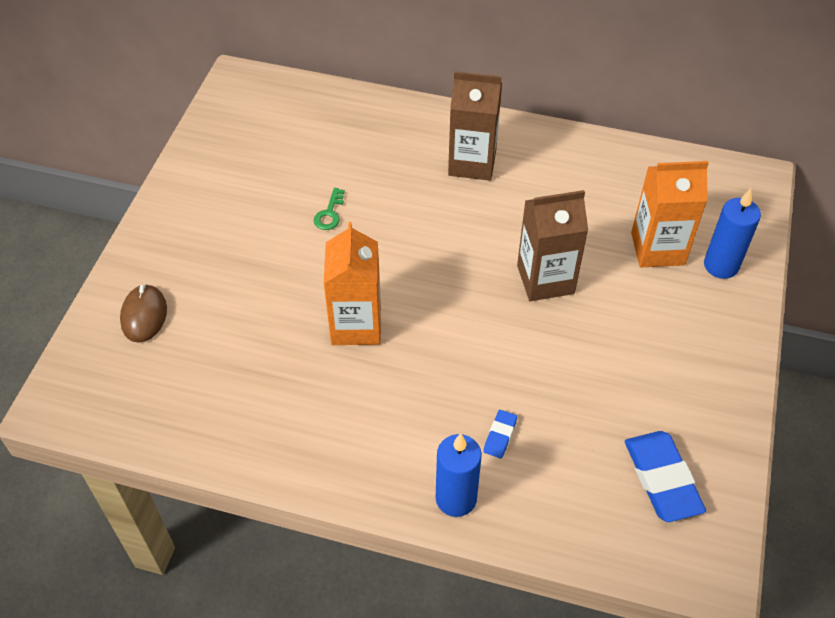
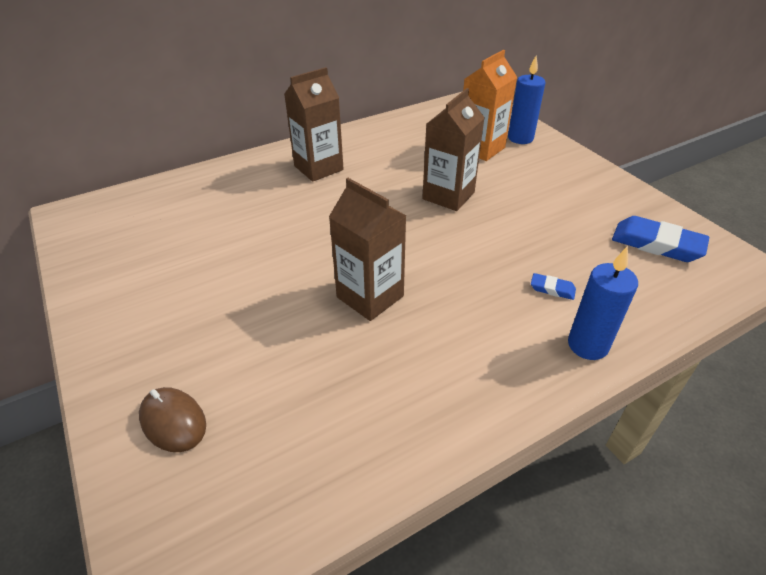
camera: 45 degrees left, 10 degrees down
green key [314,188,345,230] -> none
orange carton [324,222,381,345] -> brown carton [329,178,406,321]
blue eraser [483,410,517,458] -> blue eraser turned 45 degrees counterclockwise [531,273,576,300]

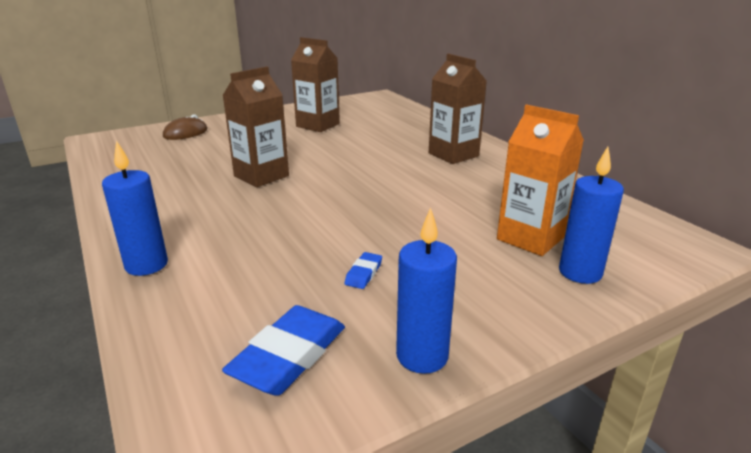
camera: 90 degrees right, 15 degrees down
brown carton [422,88,485,211] -> brown carton moved to [291,37,340,132]
blue eraser [531,273,576,300] -> blue eraser moved to [344,252,382,289]
none -> blue candle [396,207,457,374]

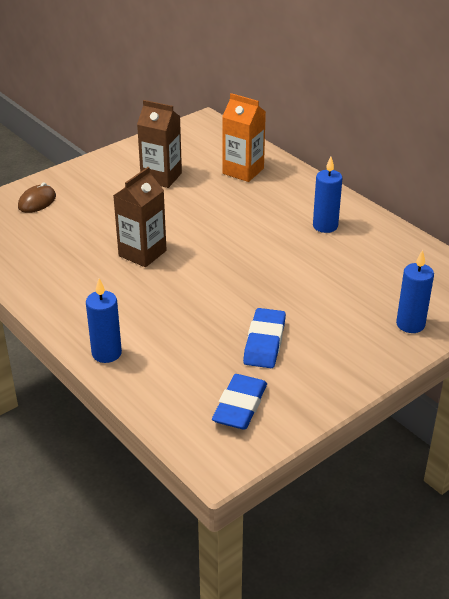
camera: 10 degrees left, 10 degrees up
blue eraser [344,252,382,289] -> blue eraser [243,308,286,368], size x2.07
blue candle [396,207,457,374] -> blue candle moved to [313,157,342,233]
brown carton [429,54,487,164] -> none
orange carton [497,104,584,256] -> orange carton moved to [222,93,266,182]

